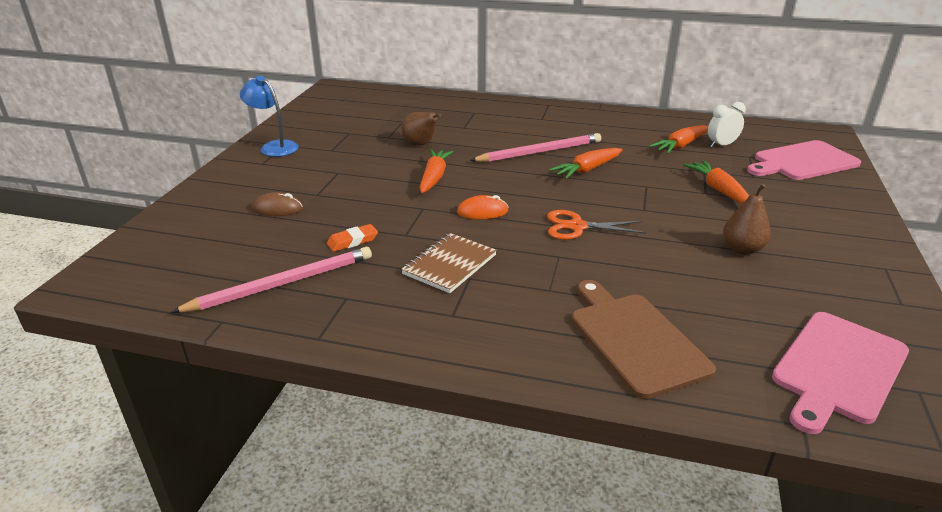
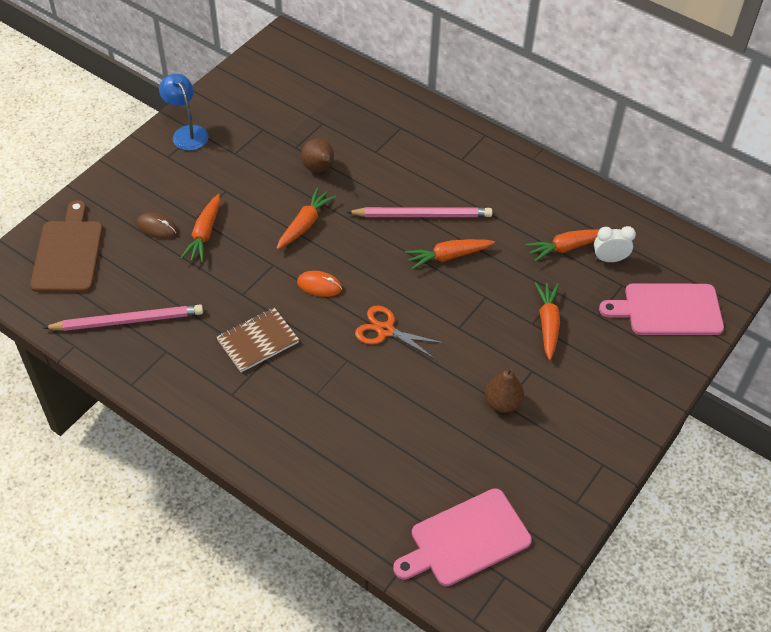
camera: 20 degrees right, 20 degrees up
orange eraser [327,224,378,252] -> none
brown cutting board [571,280,716,399] -> brown cutting board moved to [30,200,103,292]
none -> orange carrot [180,194,220,263]

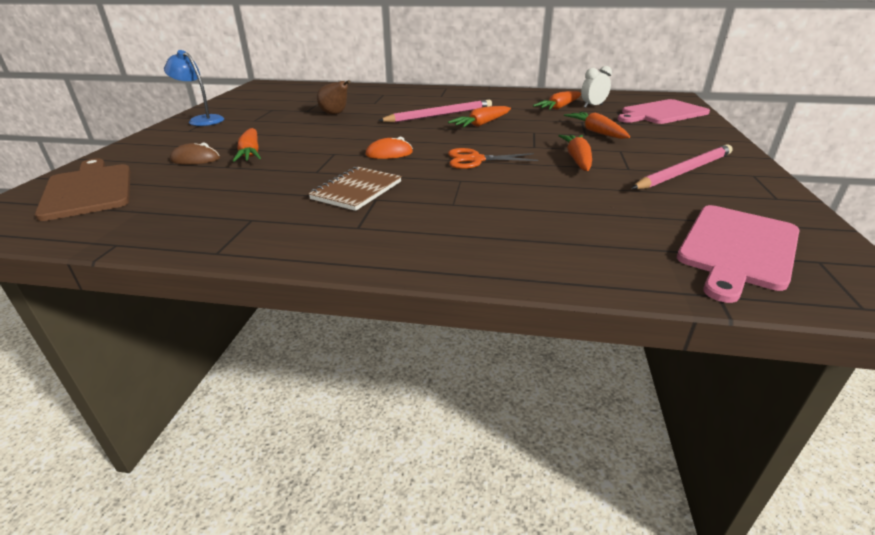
camera: 25 degrees left, 20 degrees down
pink pencil [43,305,203,331] -> pink pencil moved to [631,144,732,189]
orange carrot [276,188,336,250] -> orange carrot moved to [558,135,592,171]
brown pear [485,368,524,413] -> none

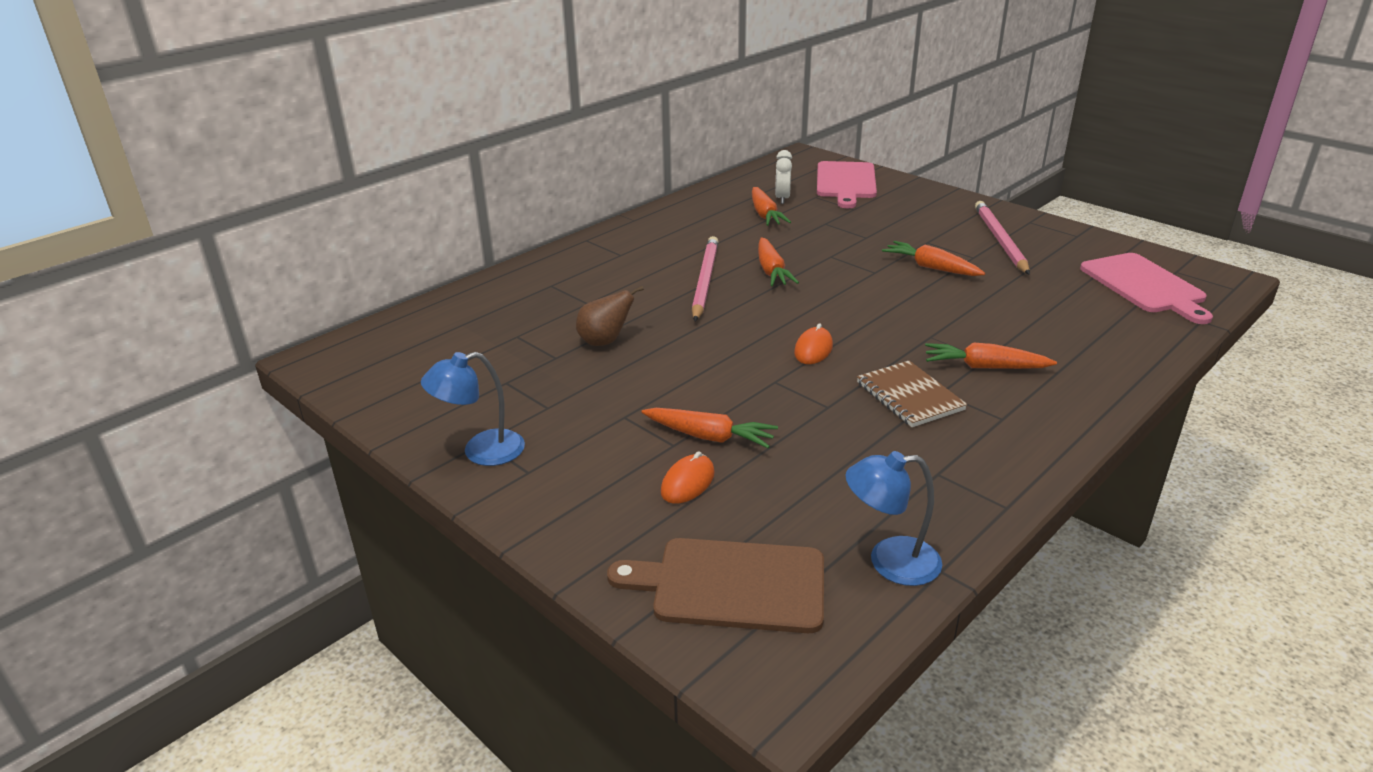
camera: 55 degrees left, 0 degrees up
brown mouse [170,143,220,164] -> orange mouse [661,451,715,504]
orange scissors [448,148,539,169] -> none
orange carrot [564,112,630,139] -> orange carrot moved to [925,343,1057,369]
none -> blue lamp [845,451,942,586]

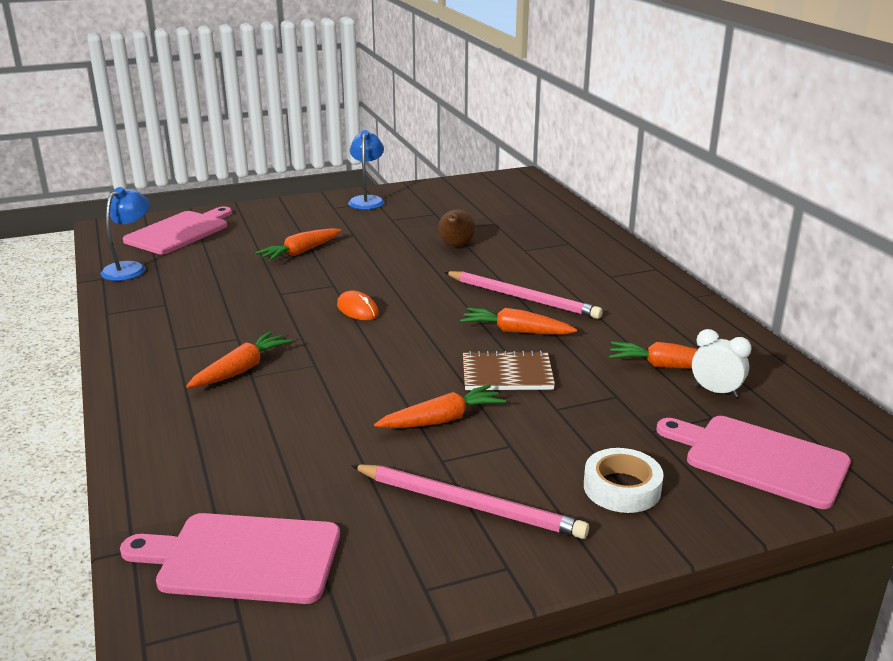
camera: 115 degrees right, 5 degrees down
brown cutting board [607,538,824,633] -> pink cutting board [123,207,232,254]
orange mouse [661,451,715,504] -> none
brown notebook [857,360,967,427] -> brown notebook moved to [463,351,555,390]
none -> white tape [584,448,664,513]

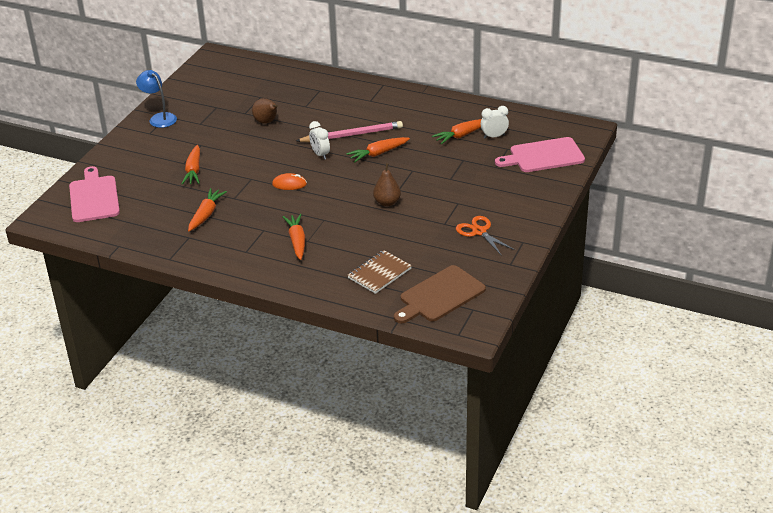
camera: 45 degrees left, 10 degrees up
blue lamp [101,187,150,281] -> none
pink cutting board [120,513,340,604] -> brown cutting board [394,265,486,323]
pink pencil [351,464,589,539] -> orange scissors [456,216,515,256]
orange carrot [374,384,506,428] -> orange carrot moved to [188,188,227,231]
brown notebook [463,351,555,390] -> brown notebook moved to [347,250,412,294]
white tape [584,448,664,513] -> none
none -> white clock [309,121,330,160]
none -> brown pear [373,163,401,206]

